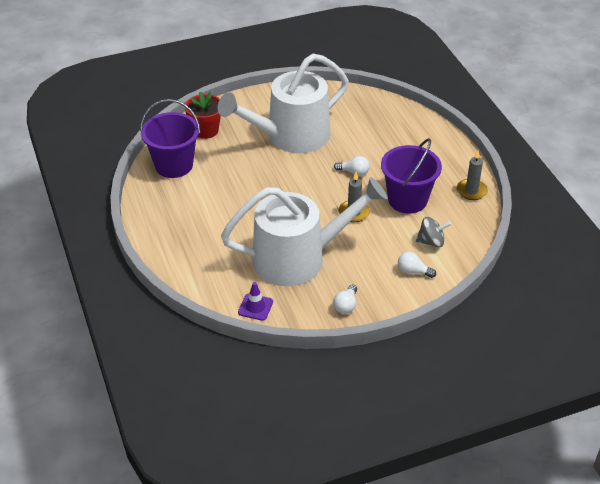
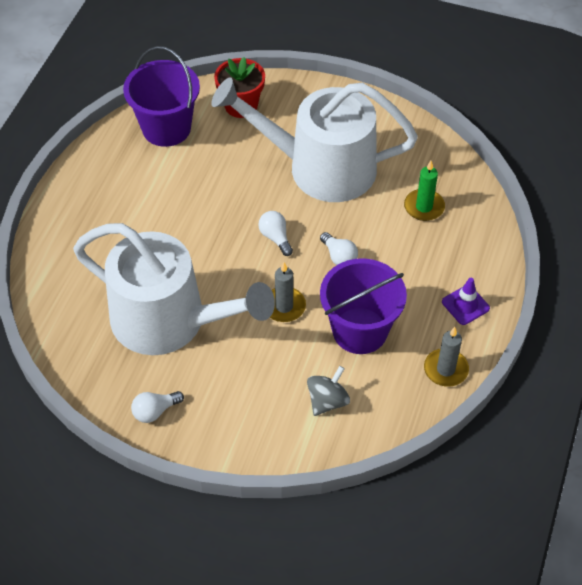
camera: 40 degrees right, 10 degrees up
purple traffic cone [238,282,273,321] -> purple traffic cone moved to [442,278,490,325]
white light bulb [398,252,436,278] -> white light bulb moved to [258,211,293,256]
grey spinning top [416,217,451,248] -> grey spinning top turned 90 degrees counterclockwise [307,366,350,416]
none -> green candle [404,161,445,221]

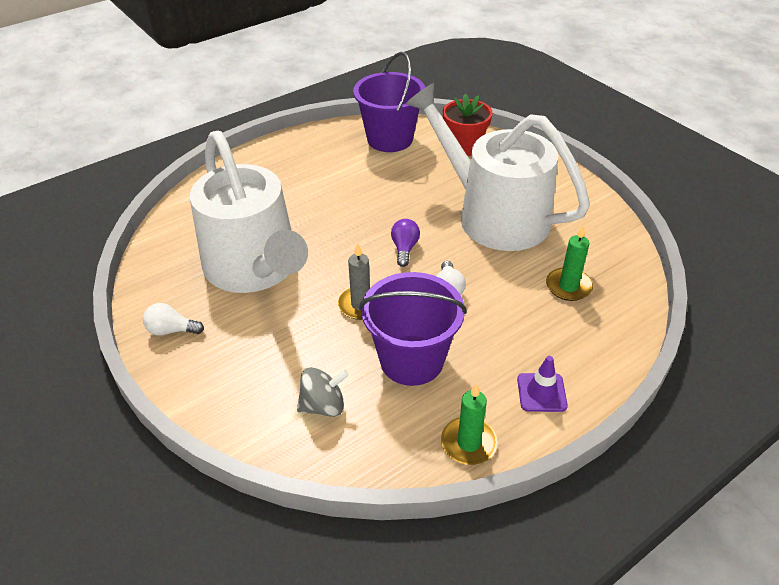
camera: 35 degrees right, 10 degrees down
white light bulb [258,211,293,256] -> purple light bulb [391,219,420,267]
grey candle [424,327,469,387] -> green candle [441,383,498,465]

